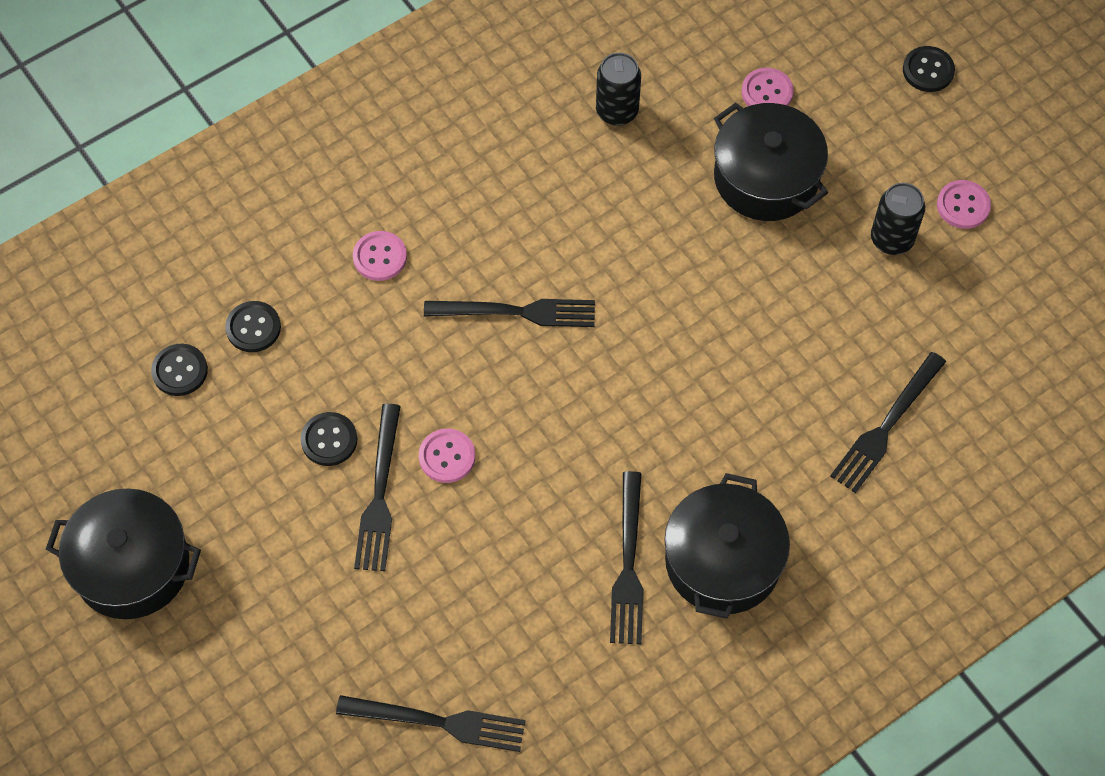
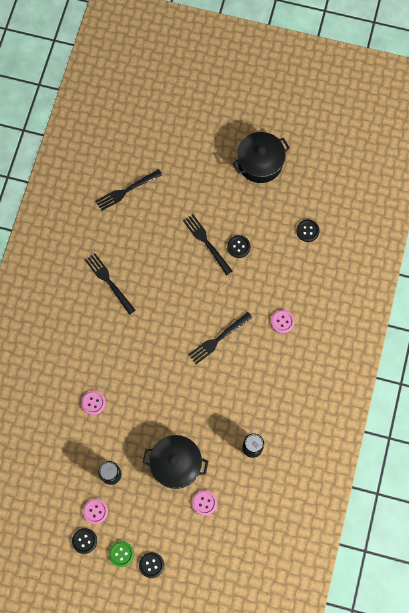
camera: 140 degrees right, 10 degrees up
black button [225,301,281,352] -> black button moved to [72,528,97,554]
pink button [419,429,475,483] -> pink button moved to [81,391,106,415]
black pot [664,473,790,619] -> none
black fork [830,352,946,493] -> none
none -> green button [109,541,134,567]

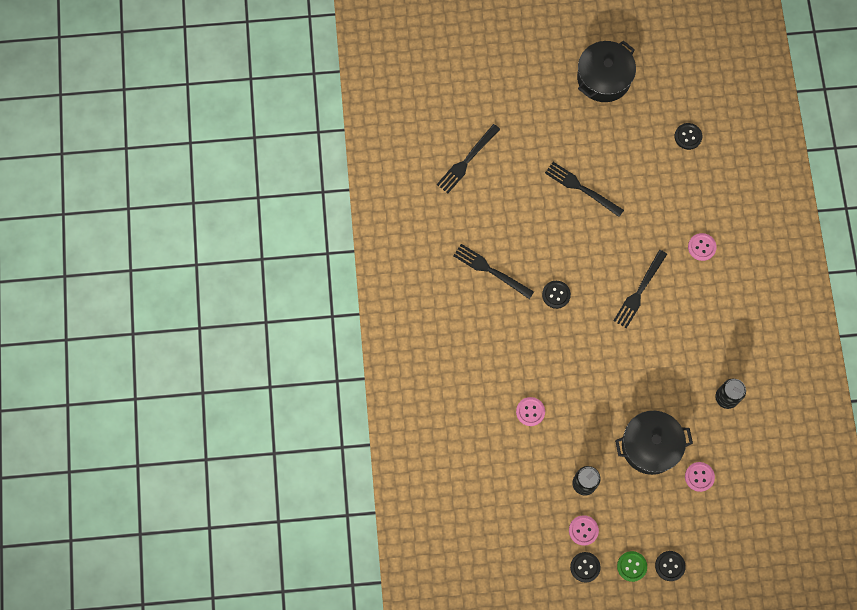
camera: 20 degrees left, 0 degrees up
black button [227,235,250,258] -> black button moved to [542,281,571,309]

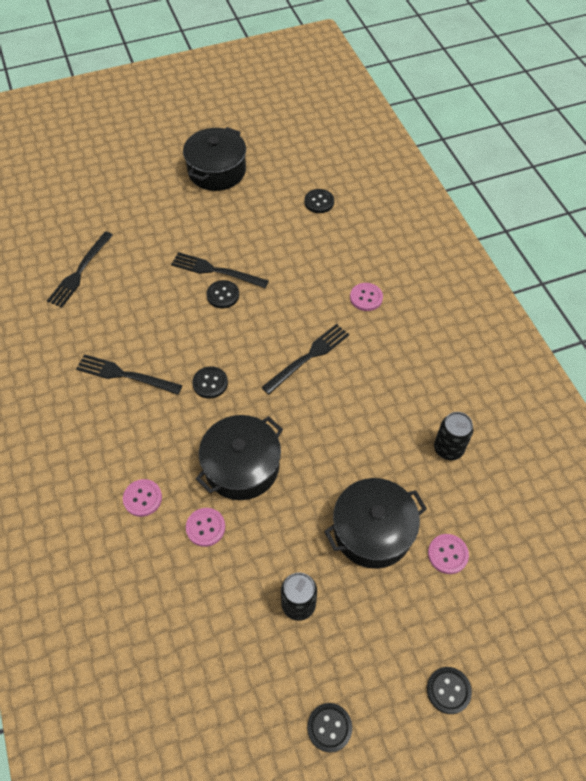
camera: 15 degrees left, 15 degrees down
pink button [569,515,599,546] -> pink button moved to [123,479,162,517]
black fork [613,250,667,329] -> black fork turned 150 degrees counterclockwise [261,324,349,394]
green button [617,551,647,582] -> none
none -> black pot [196,415,283,500]
none -> black button [206,280,239,308]

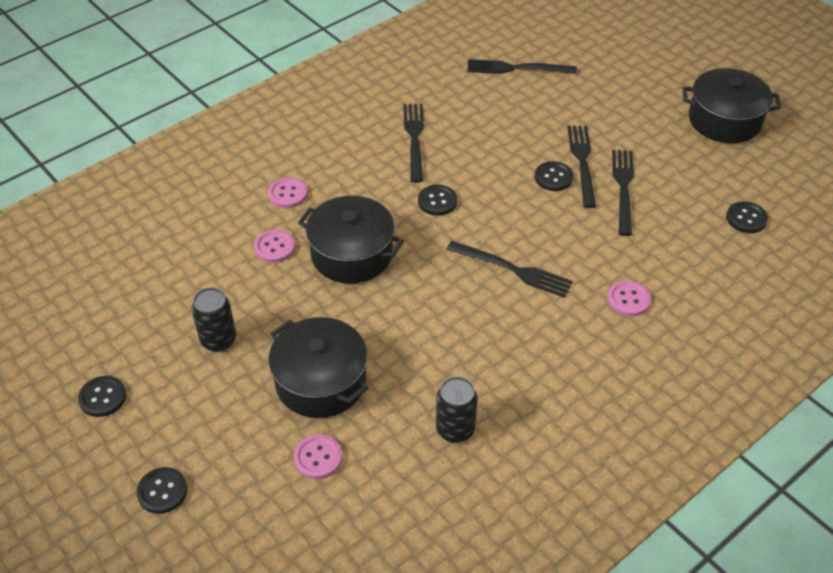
camera: 70 degrees right, 10 degrees down
none -> black fork [612,149,634,236]

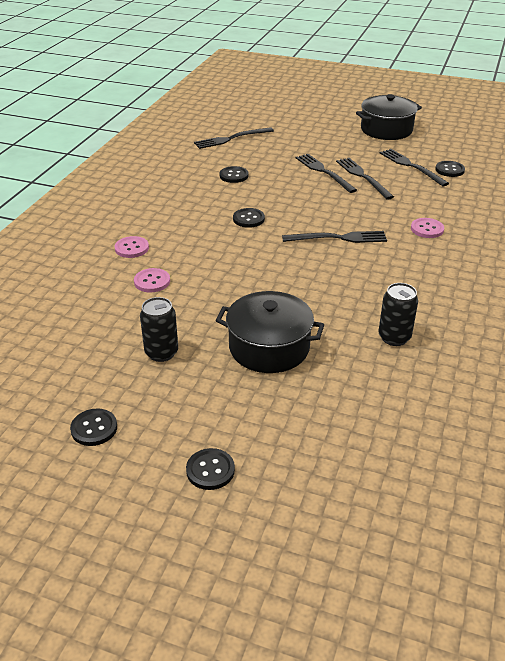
camera: 30 degrees left, 10 degrees down
pink button [294,435,342,479] -> none
black pot [298,196,404,284] -> none
black fork [403,104,424,183] -> black fork moved to [380,149,449,186]
black button [535,161,573,191] -> black button moved to [220,166,248,183]

